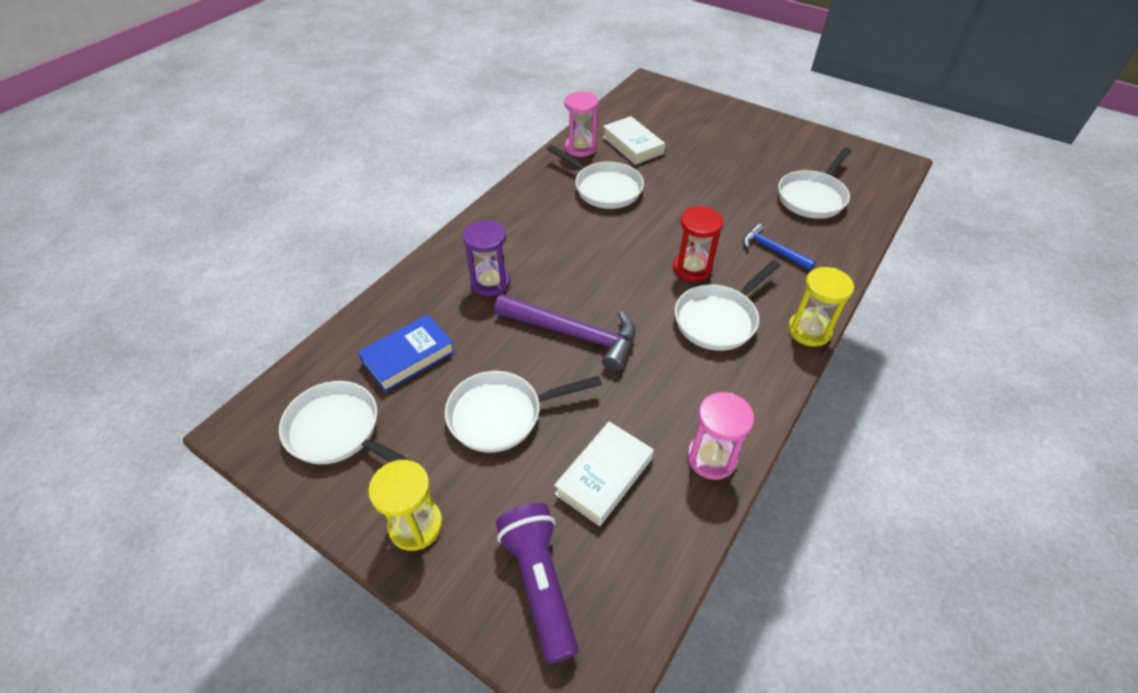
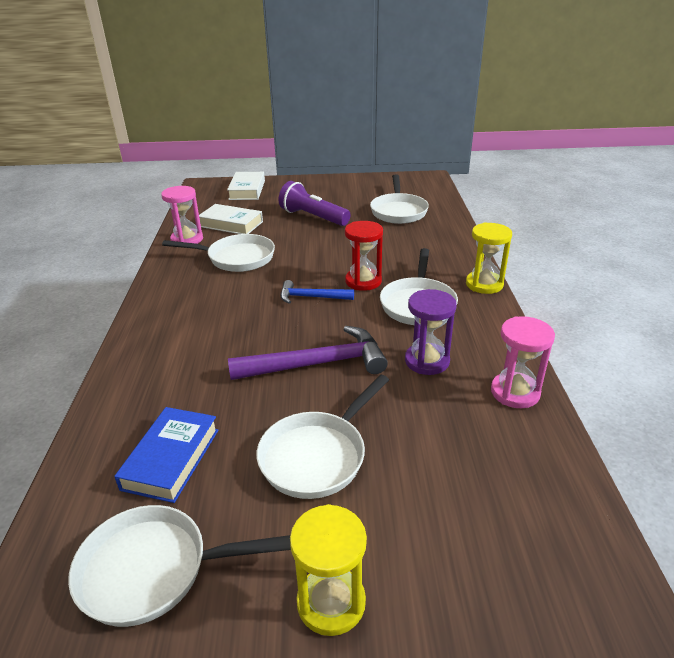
camera: 35 degrees left, 15 degrees down
purple hourglass [463,220,510,296] -> purple hourglass moved to [405,289,457,375]
purple flashlight [496,503,578,664] -> purple flashlight moved to [278,181,351,226]
white book [554,421,654,526] -> white book moved to [227,172,265,200]
blue hammer [743,223,816,271] -> blue hammer moved to [281,280,354,304]

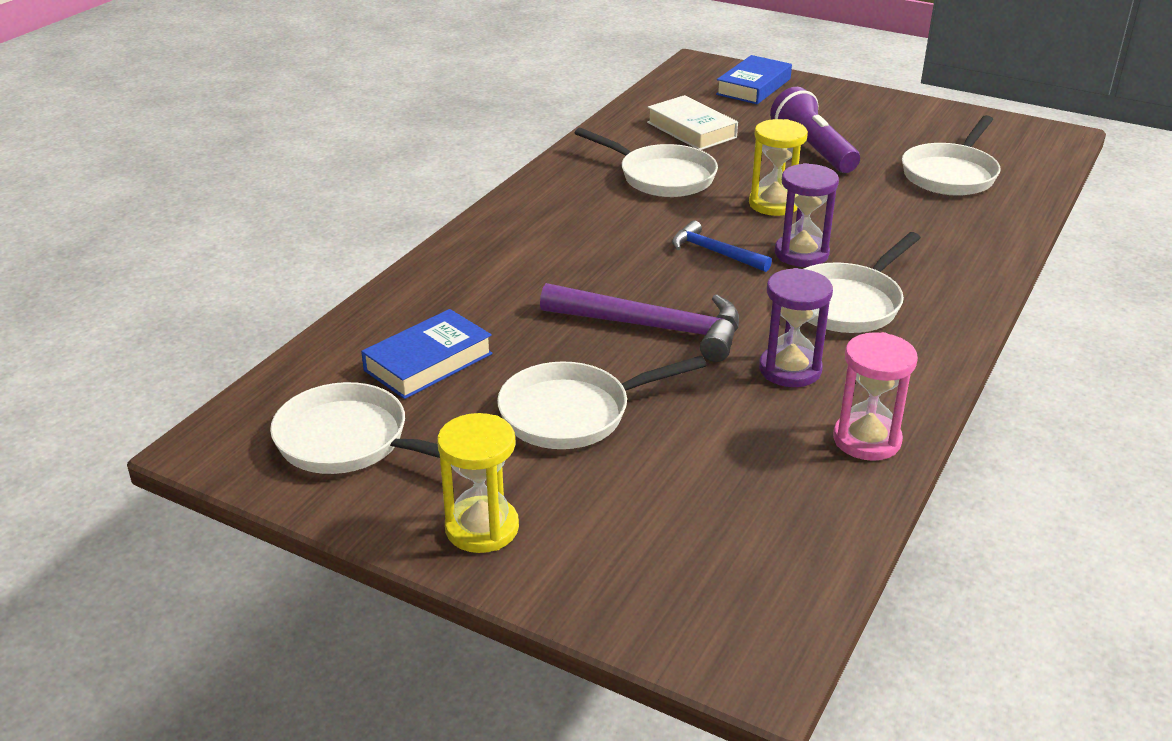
camera: 30 degrees right, 0 degrees up
pink hourglass [161,186,203,244] -> none
white book [227,172,265,200] -> blue book [716,55,792,104]
red hourglass [345,221,383,291] -> purple hourglass [775,163,839,267]
yellow hourglass [466,222,512,294] -> yellow hourglass moved to [749,119,808,216]

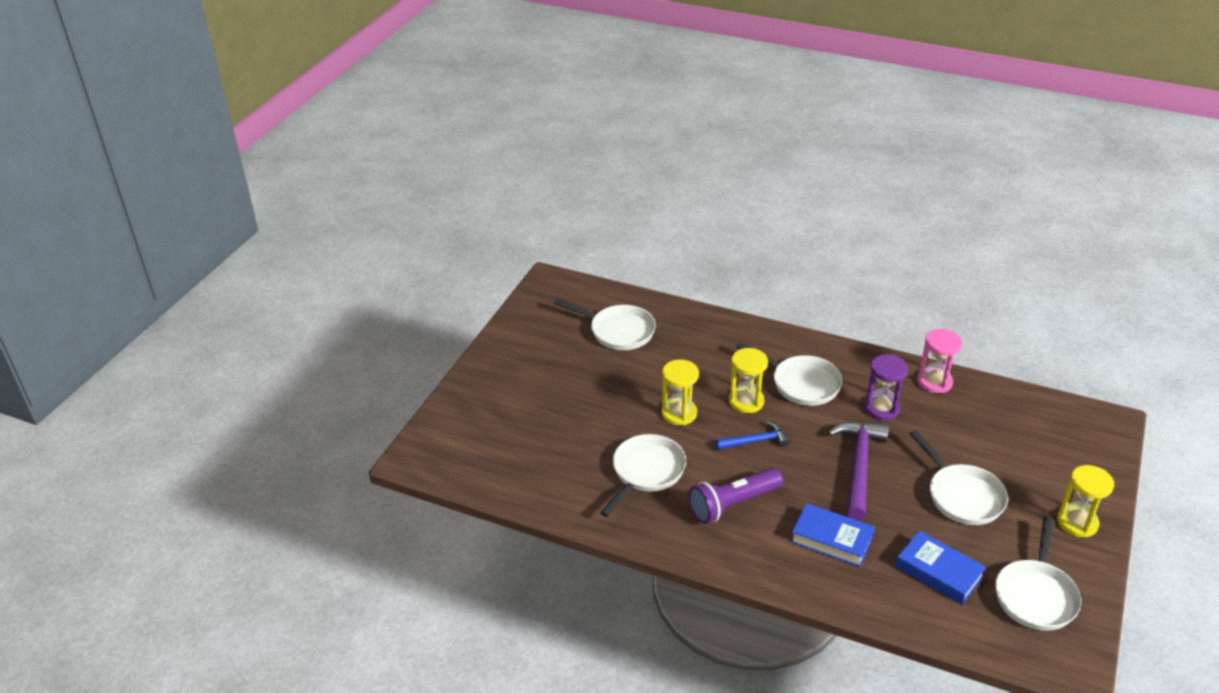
camera: 95 degrees left, 5 degrees up
white book [647,95,738,150] -> none
blue hammer [672,220,772,272] -> blue hammer turned 135 degrees counterclockwise [715,421,789,450]
blue book [716,55,792,104] -> blue book moved to [791,503,875,567]
purple flashlight [770,87,860,173] -> purple flashlight moved to [688,468,783,524]
purple hourglass [775,163,839,267] -> yellow hourglass [729,348,768,413]

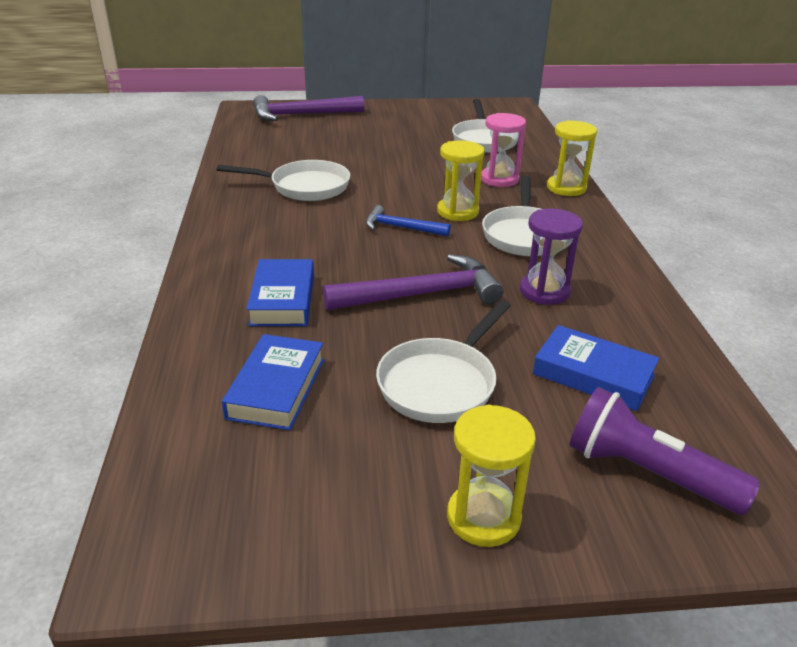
camera: 60 degrees right, 5 degrees down
yellow hourglass [661,359,699,426] -> yellow hourglass moved to [547,120,597,196]
purple flashlight [688,468,783,524] -> purple flashlight moved to [569,387,760,515]
blue hammer [715,421,789,450] -> blue hammer turned 150 degrees clockwise [366,205,451,236]
pink hourglass [917,329,962,394] -> pink hourglass moved to [481,113,526,187]
white pan [995,517,1082,631] -> none
none -> purple hammer [253,95,364,121]
none -> blue book [533,325,660,411]

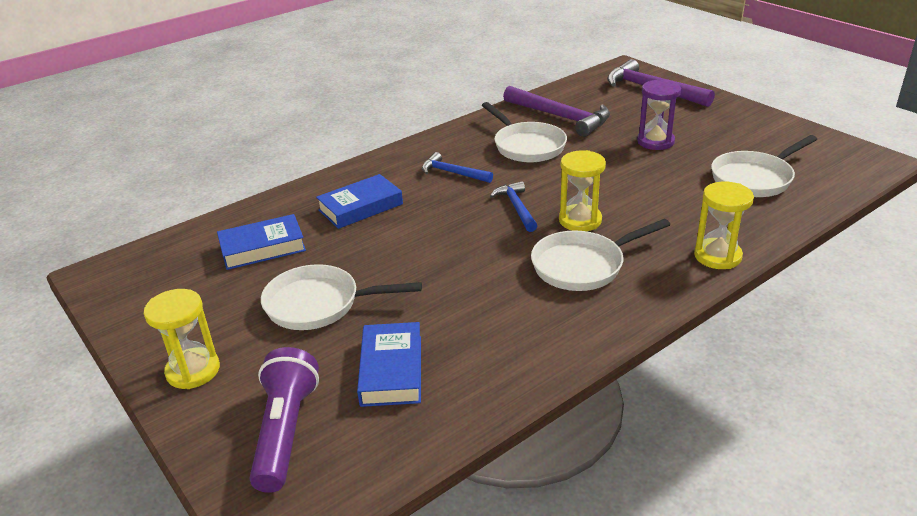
camera: 60 degrees right, 0 degrees up
purple hammer [323,254,504,310] -> purple hammer moved to [503,86,610,137]
pink hourglass [481,113,526,187] -> none
purple hourglass [520,208,583,305] -> purple hourglass moved to [637,80,681,150]
none -> blue hammer [422,152,493,183]

